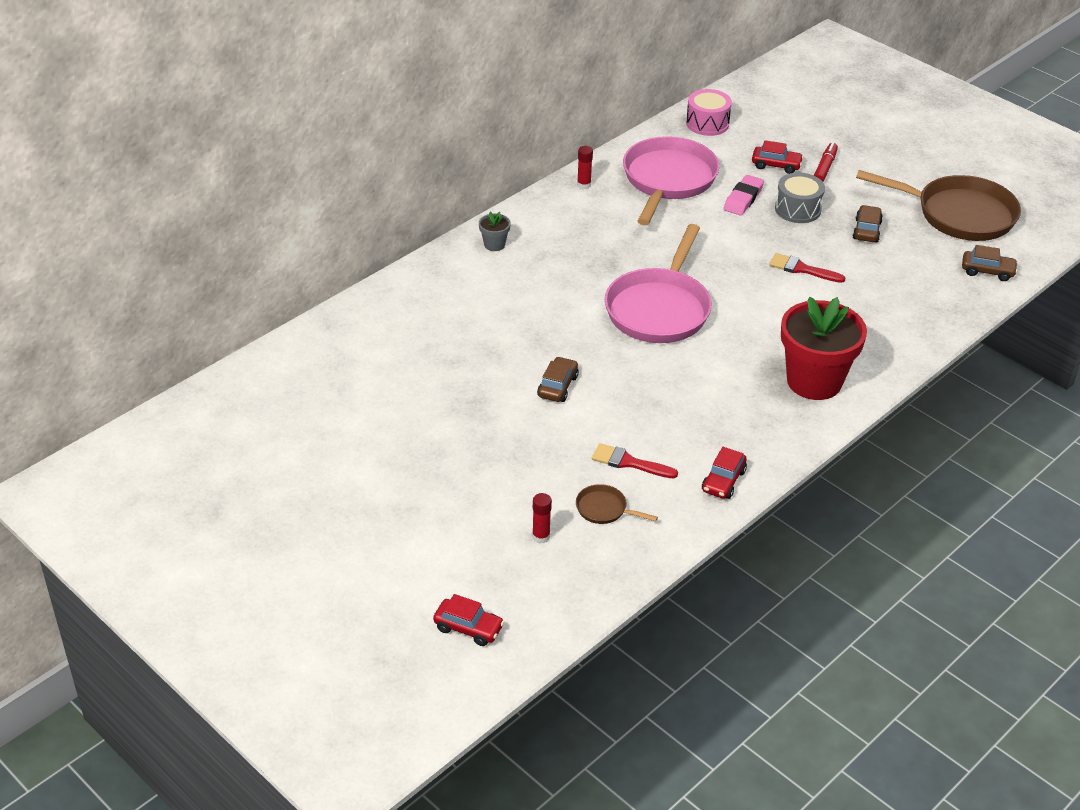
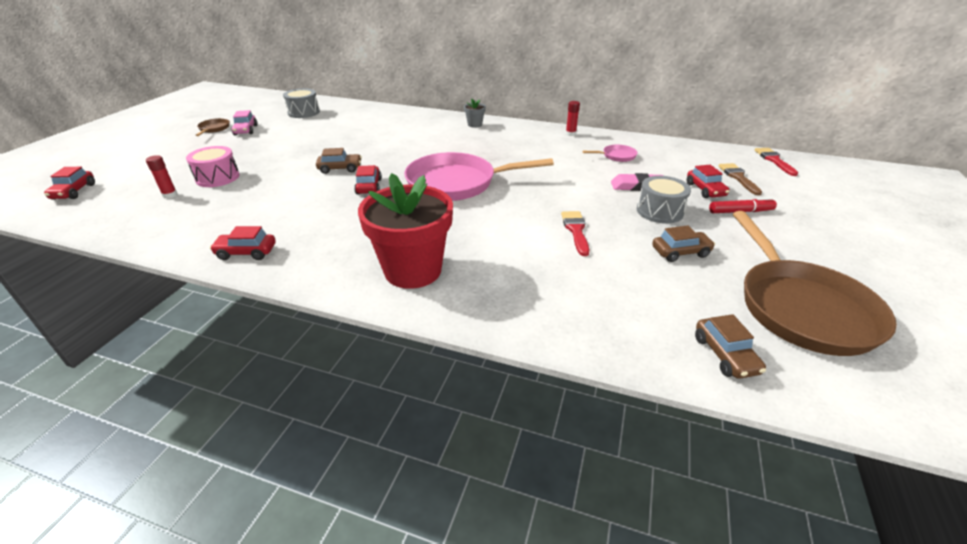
camera: 65 degrees right, 5 degrees down
brown pan [576,484,658,524] -> brown pan moved to [196,118,230,136]
red brush [592,443,678,479] -> red brush moved to [754,148,798,176]
pink pan [623,136,719,225] -> pink pan [583,145,638,162], size x0.42
pink drum [686,89,732,136] -> pink drum moved to [186,146,240,187]
none -> pink car [232,110,258,135]
none -> grey drum [283,88,320,118]
none -> red car [354,165,382,194]
none -> brown brush [719,163,762,195]

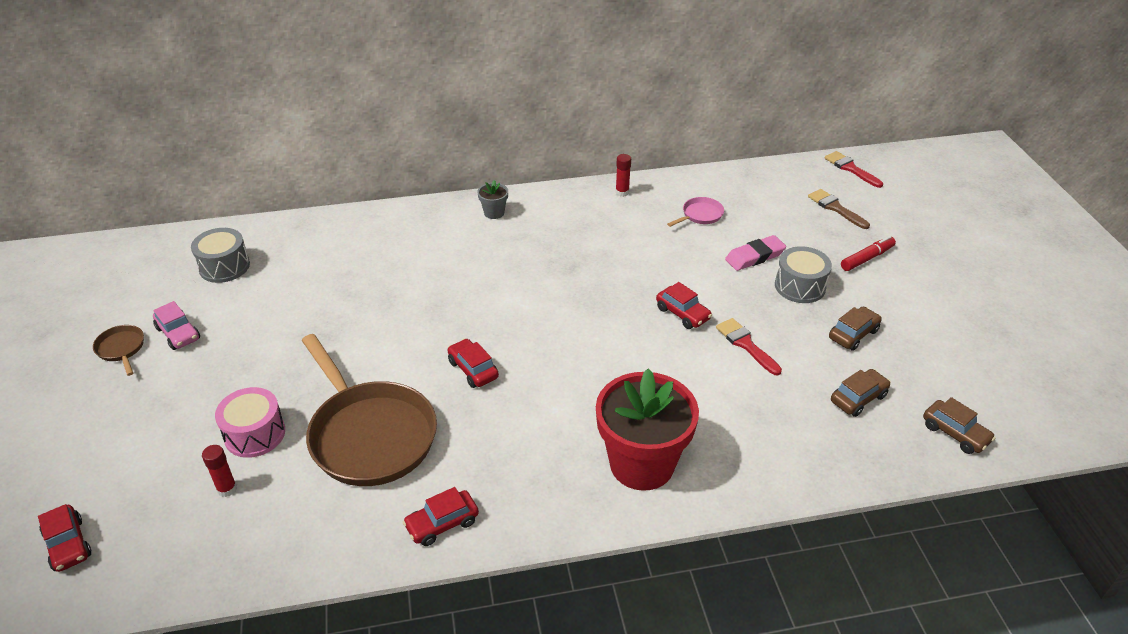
camera: 30 degrees left, 5 degrees up
brown car [316,148,362,174] -> brown car moved to [831,369,891,417]
pink pan [404,152,554,201] -> none
red car [687,165,730,198] -> red car moved to [656,282,712,329]
brown pan [733,211,897,356] -> brown pan moved to [302,334,437,486]

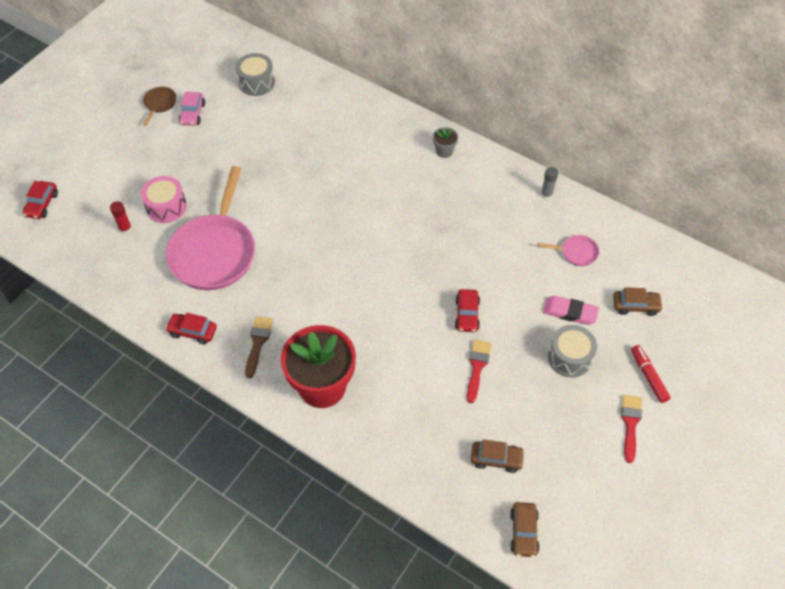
camera: 45 degrees right, 15 degrees up
brown pan [302,334,437,486] -> pink pan [166,166,255,290]
red car [448,338,499,388] -> none
red glue stick [616,154,631,197] -> grey glue stick [541,167,558,200]
brown brush [808,189,870,229] -> brown brush moved to [245,316,273,378]
red brush [825,151,883,188] -> red brush moved to [621,395,642,463]
brown car [829,307,882,351] -> brown car moved to [613,287,663,316]
red marker [841,236,896,271] -> red marker turned 120 degrees counterclockwise [631,345,671,403]

